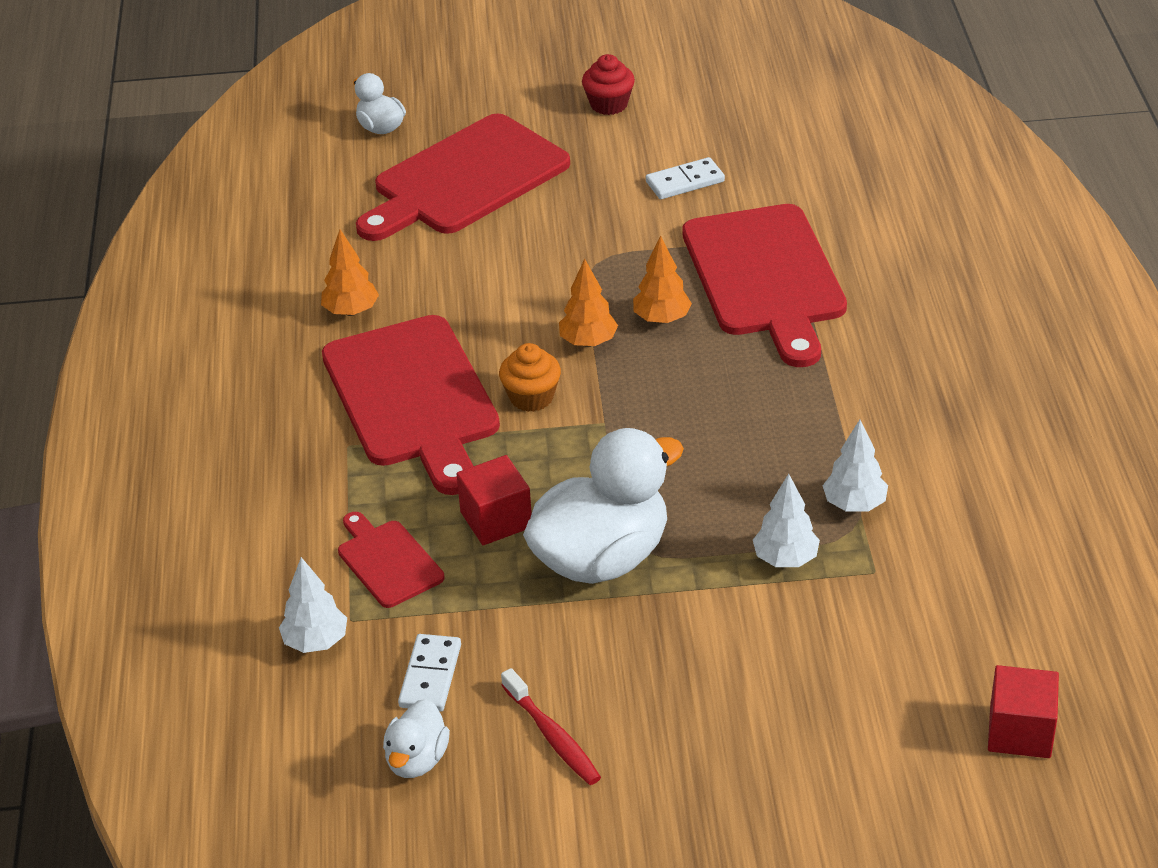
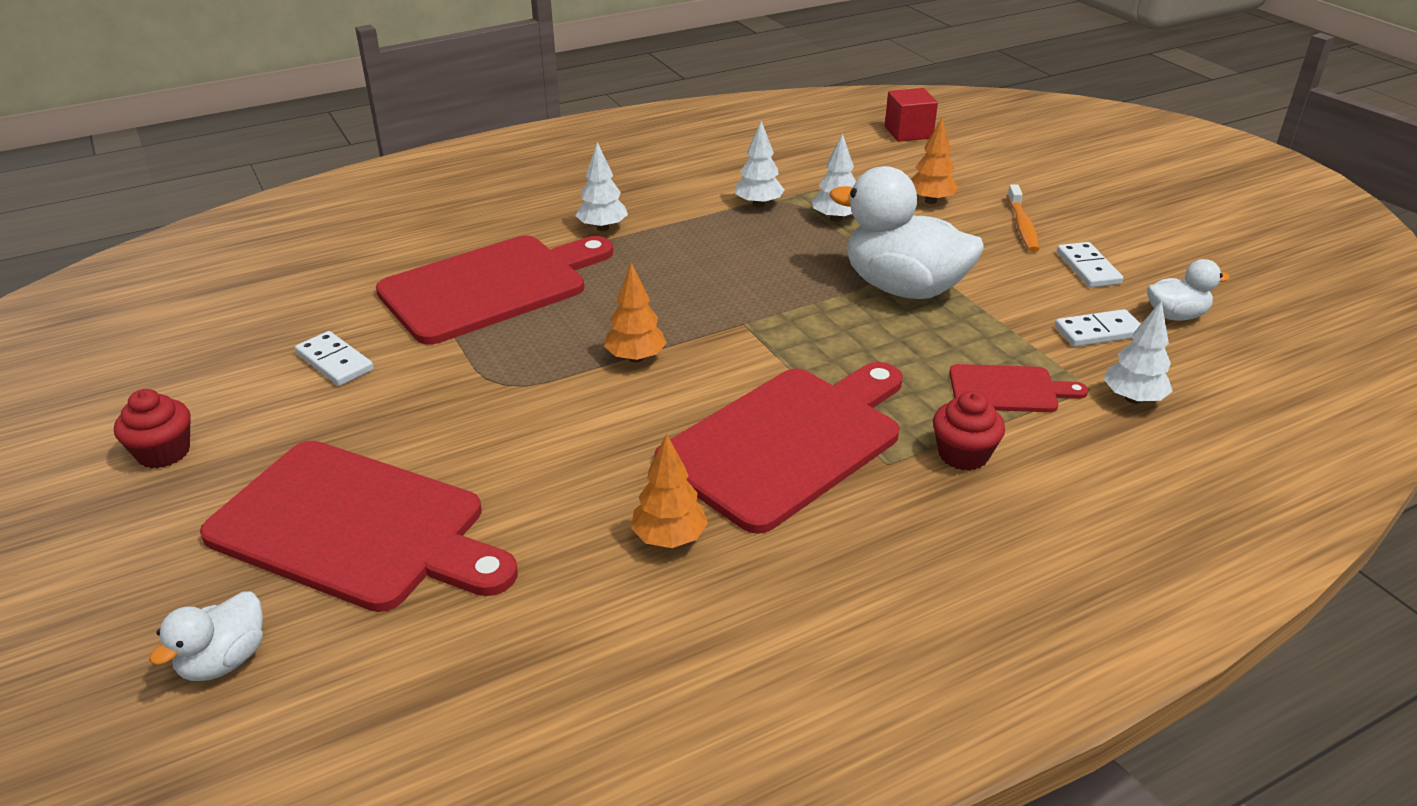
camera: 115 degrees left, 5 degrees down
red cutting board [338,512,444,608] -> red cutting board turned 120 degrees counterclockwise [949,364,1088,412]
red cube [456,455,532,545] -> none
orange cupcake [499,343,561,412] -> none
red toothbrush [501,668,601,785] -> white domino [1057,242,1123,288]
orange tree [633,235,692,324] -> orange tree moved to [911,118,958,204]
none -> white tree [576,142,628,231]
none -> red cupcake [933,391,1005,471]
none -> orange toothbrush [1007,184,1040,252]

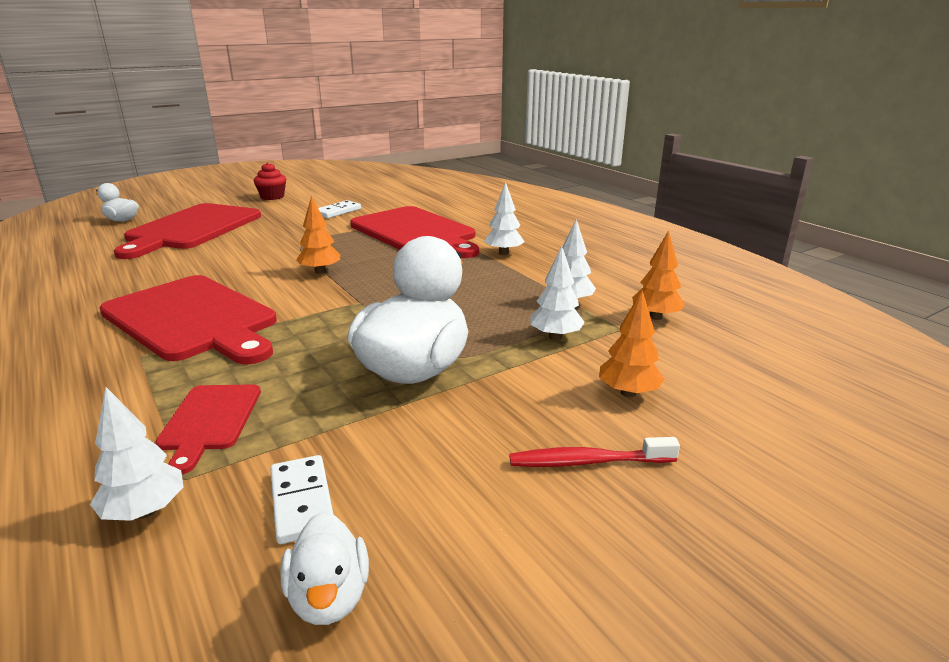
camera: 85 degrees right, 10 degrees down
orange tree [631,433,708,548] -> orange tree moved to [632,230,685,320]
red cube [885,88,938,142] -> none
red cupcake [933,391,1005,471] -> none
orange toothbrush [1007,184,1040,252] -> red toothbrush [509,437,680,467]
white domino [1057,242,1123,288] -> none

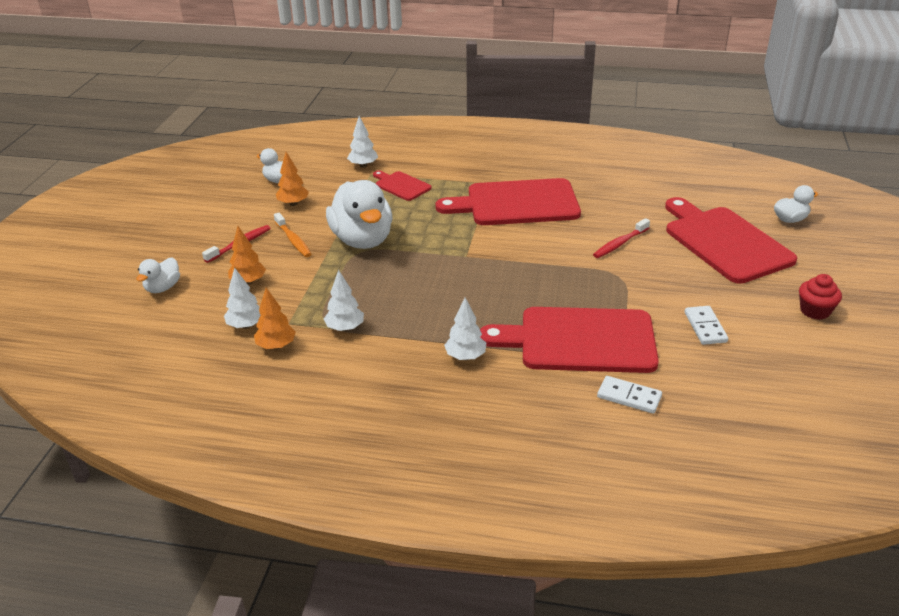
camera: 135 degrees right, 10 degrees up
white domino [270,455,333,544] -> white domino moved to [597,376,662,414]
orange tree [296,196,340,274] -> orange tree moved to [276,152,309,206]
white tree [530,246,585,340] -> white tree moved to [224,267,261,329]
none -> white duck [136,257,180,293]
none -> orange toothbrush [274,213,312,257]
none -> red toothbrush [593,218,650,258]

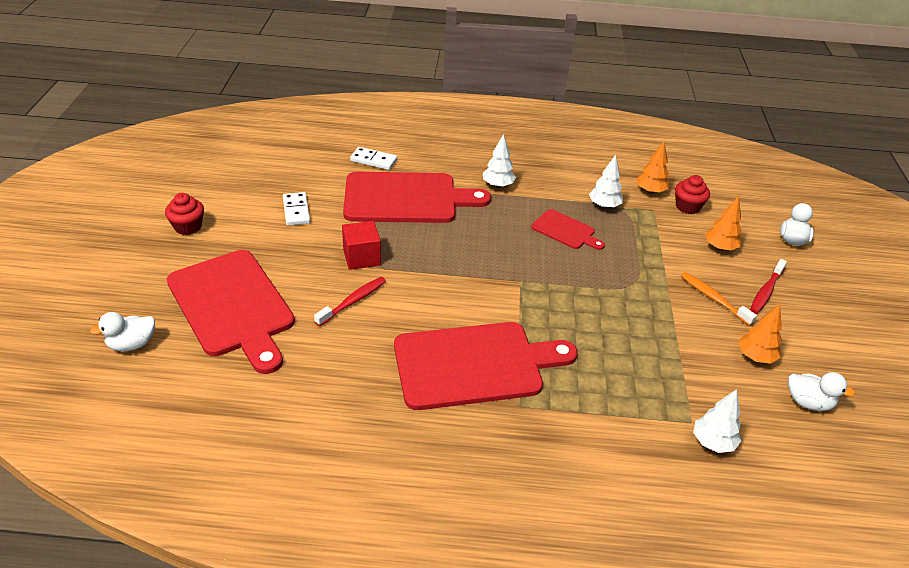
camera: 170 degrees right, 5 degrees up
white tree [224,267,261,329] -> red cupcake [675,175,710,214]
white duck [326,180,392,249] -> none
red cutting board [373,171,432,201] -> red cutting board moved to [531,209,605,250]
none -> red cube [342,221,381,270]

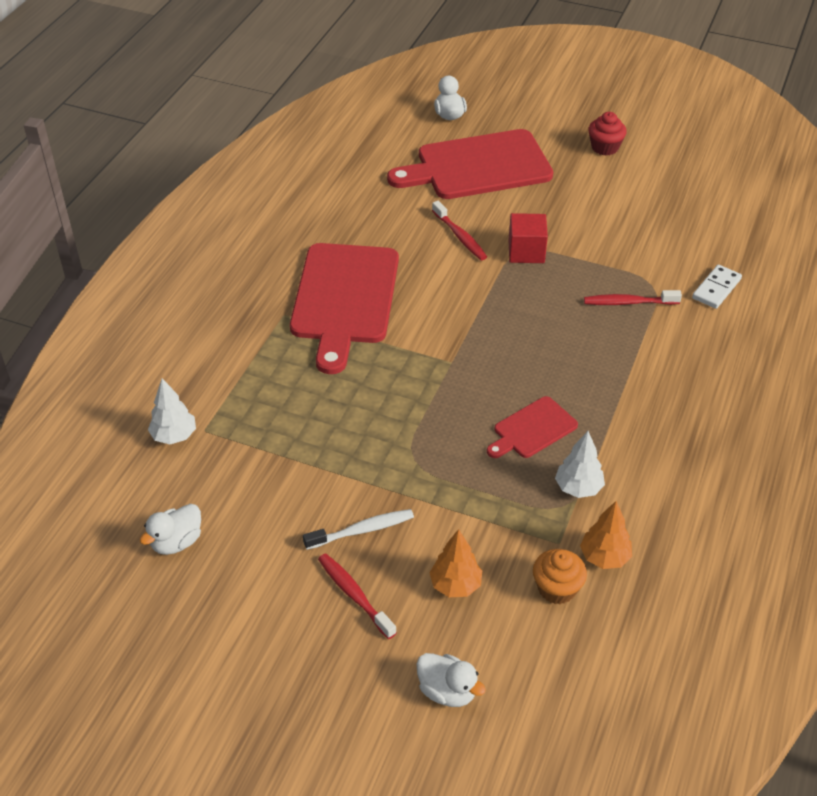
camera: 110 degrees right, 5 degrees up
white domino [283,192,310,226] -> none
red cutting board [343,172,491,223] -> red toothbrush [584,290,682,305]
white tree [483,134,516,188] -> none
red cupcake [675,175,710,214] -> orange cupcake [533,549,587,604]
orange toothbrush [681,272,757,326] -> white toothbrush [303,509,414,550]
orange tree [738,304,782,364] -> none

